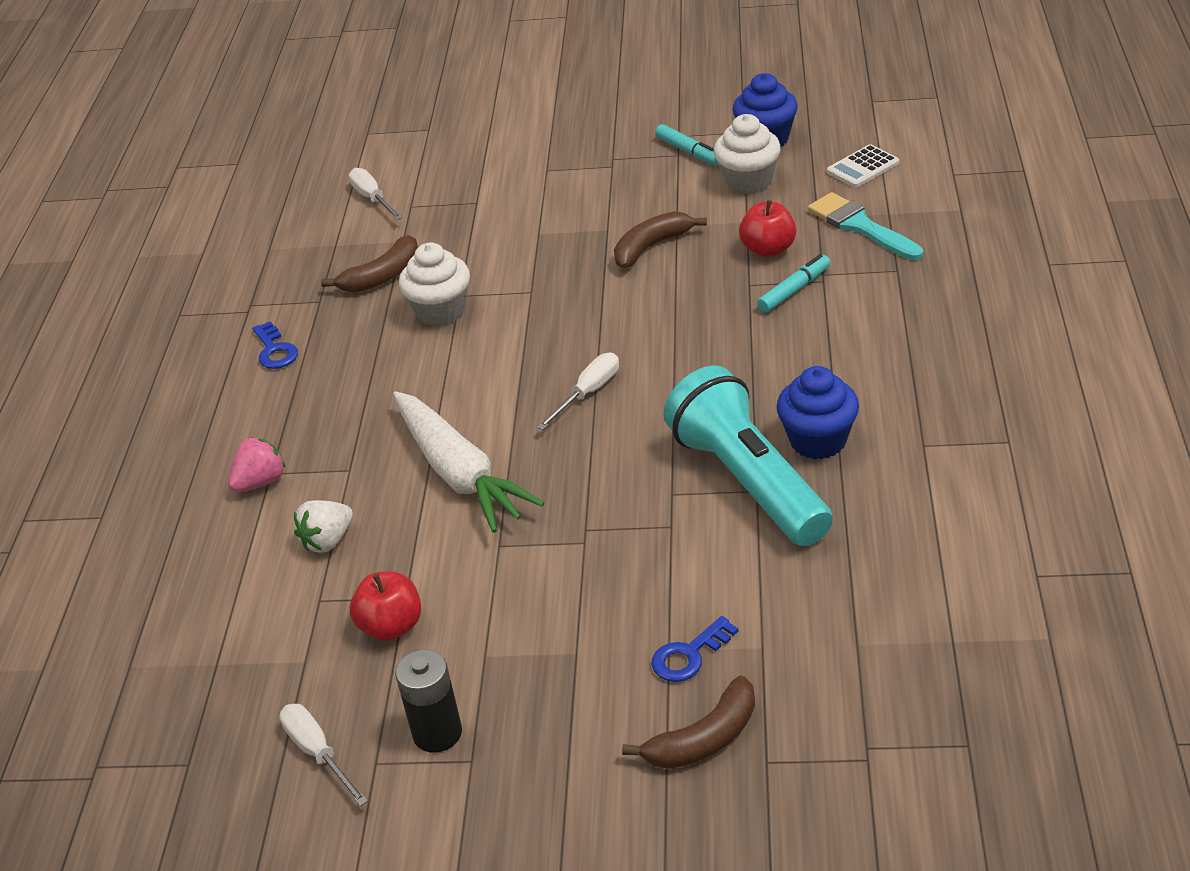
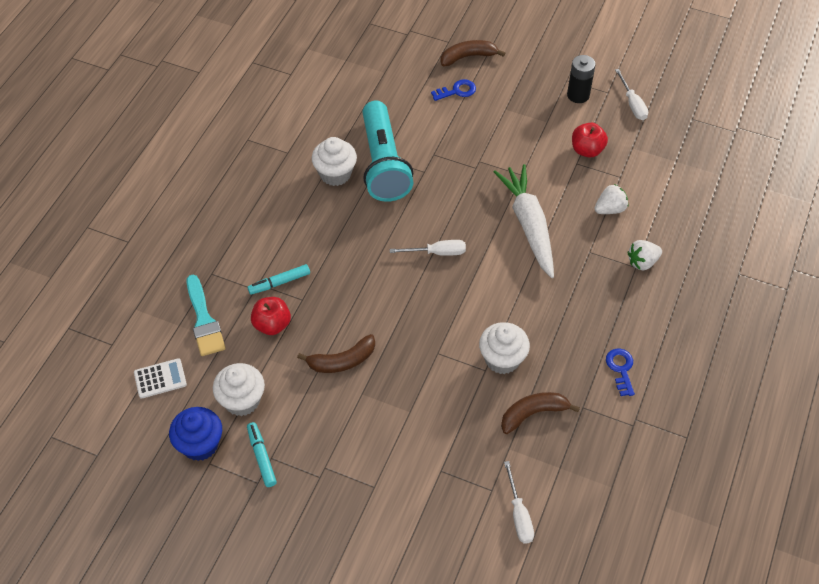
camera: 165 degrees left, 15 degrees up
pink strawberry [228,437,285,492] -> white strawberry [627,240,662,270]
white screwdriver [537,353,619,430] -> white screwdriver turned 150 degrees counterclockwise [390,240,466,256]
blue cupcake [776,366,859,459] -> white cupcake [312,137,357,186]

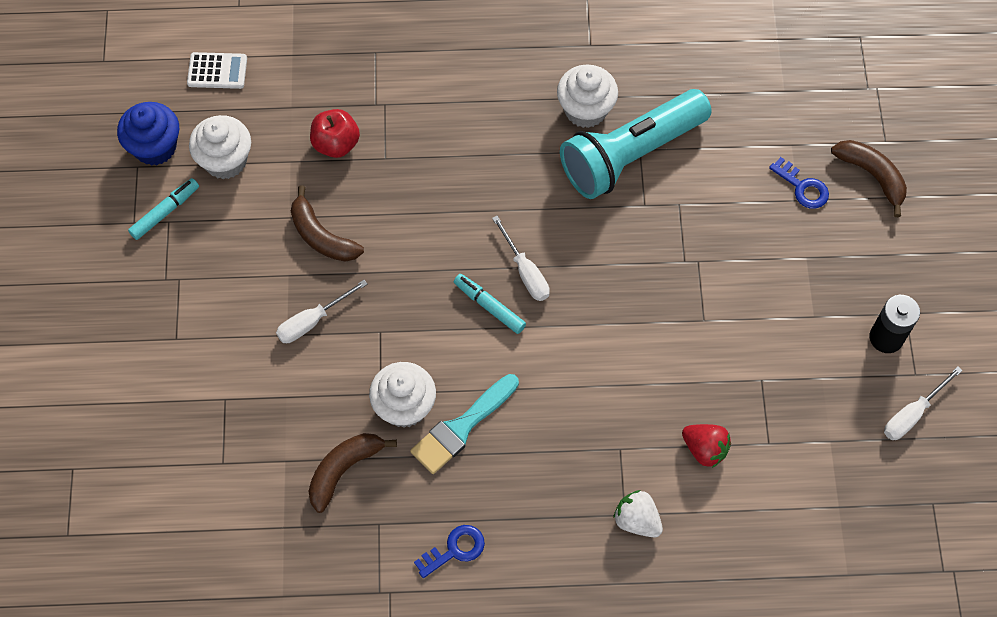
camera: 65 degrees right, 10 degrees up
white calculator [134,358,187,399] -> white calculator turned 45 degrees counterclockwise [187,52,247,89]
turquoise brush [187,275,226,356] -> turquoise brush moved to [410,374,519,474]
turquoise marker [247,264,310,295] -> turquoise marker moved to [454,274,526,334]
white carrot [494,164,554,278] -> none
brown banana [501,392,580,434] -> brown banana turned 90 degrees counterclockwise [308,433,397,513]
white screwdriver [504,461,534,543] -> white screwdriver moved to [276,280,367,343]
red apple [572,123,608,157] -> none
white strawberry [594,184,628,214] -> red strawberry [682,424,731,468]

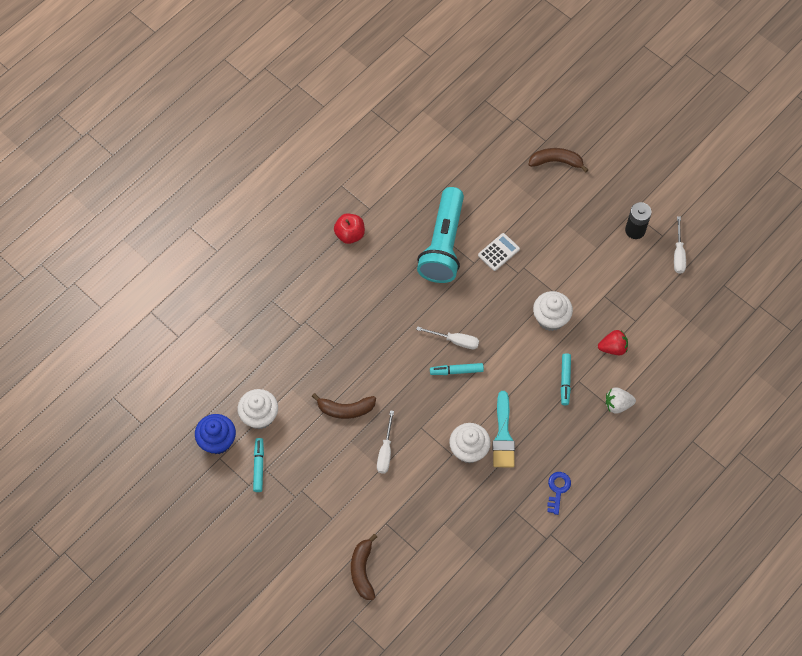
camera: 45 degrees left, 0 degrees up
white calculator [187,52,247,89] -> white calculator moved to [478,233,520,271]
brown banana [308,433,397,513] -> brown banana moved to [351,534,377,600]
red apple [310,109,360,158] -> red apple moved to [334,213,365,244]
white cupcake [557,64,618,128] -> white cupcake moved to [533,291,573,331]
blue key [769,157,829,208] -> none
none -> turquoise marker [561,353,571,405]

